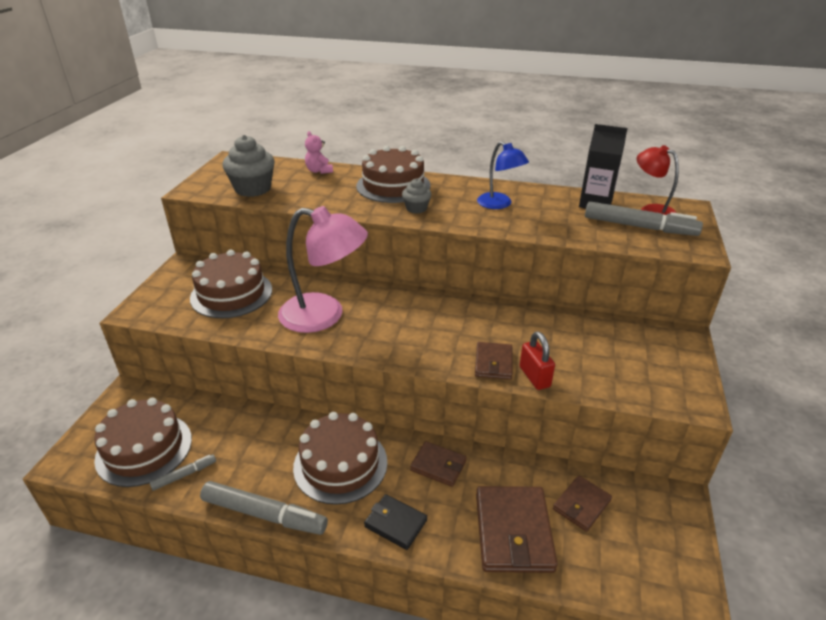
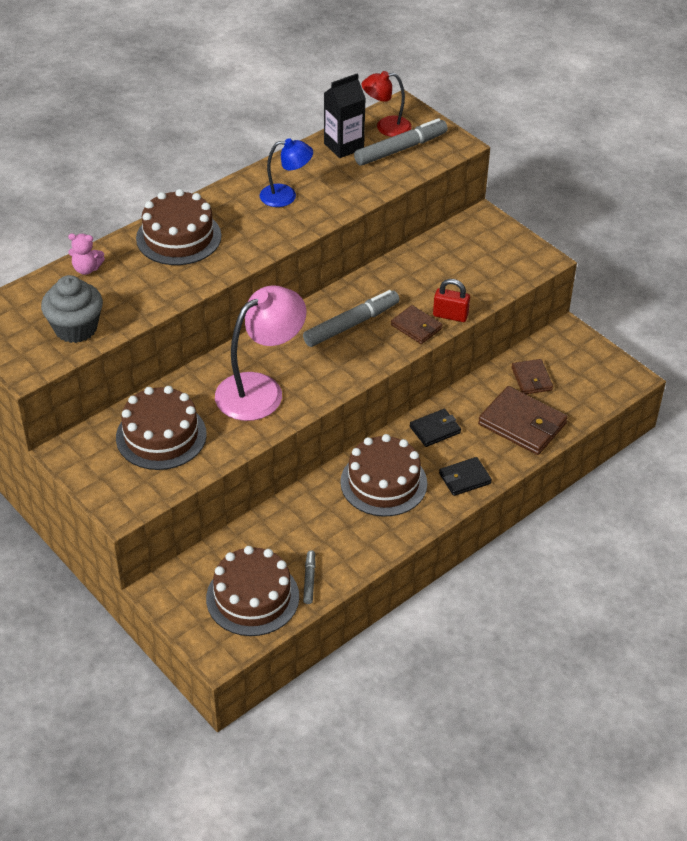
camera: 55 degrees left, 10 degrees up
grey marker [200,481,328,535] -> grey marker moved to [303,290,400,347]
grey cupcake [402,178,431,214] -> none
brown wallet [410,441,467,487] -> black wallet [410,409,461,447]

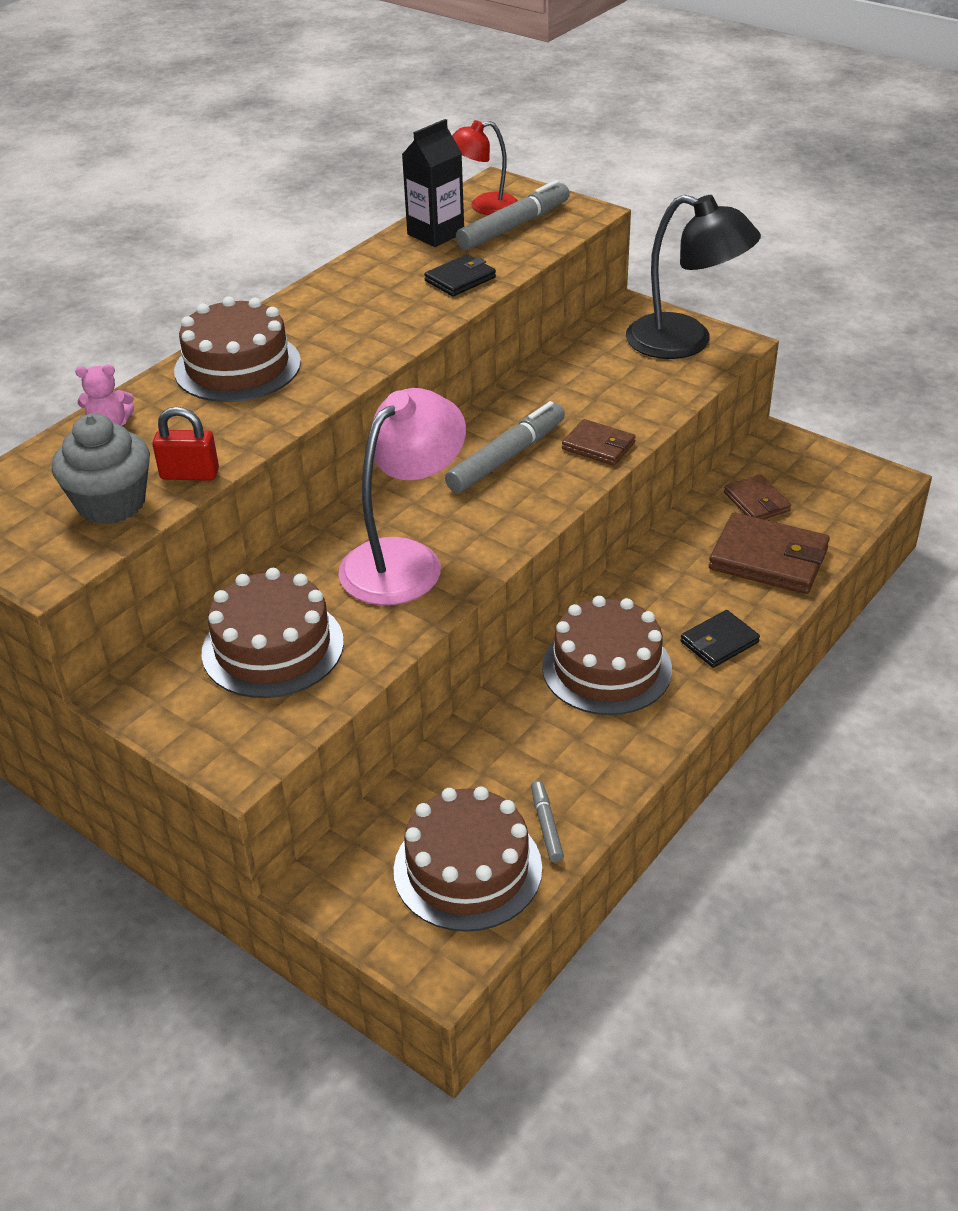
camera: 10 degrees left, 5 degrees down
blue lamp [259,138,313,207] -> none
black wallet [410,409,461,447] -> black wallet moved to [424,254,496,296]
red padlock [433,279,470,322] -> red padlock moved to [153,407,219,481]
none -> black lamp [626,195,761,359]

